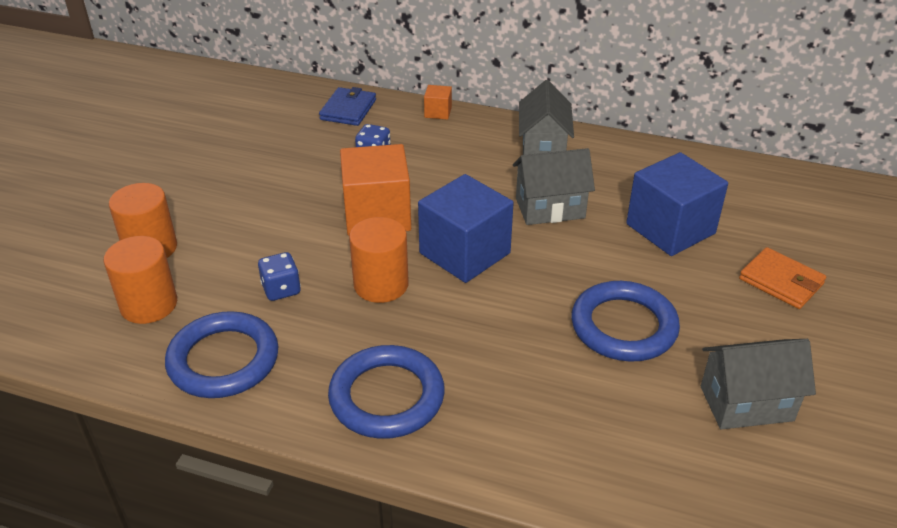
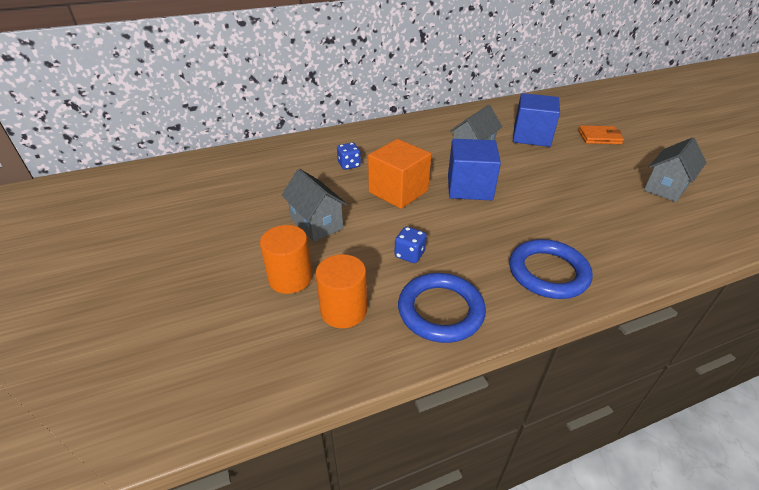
camera: 40 degrees left, 0 degrees up
blue wallet [319,87,376,126] -> none
orange cylinder [349,217,409,303] -> none
orange cube [424,85,452,120] -> none
grey house [519,80,574,155] -> grey house moved to [281,169,347,242]
blue ring [571,281,680,362] -> none

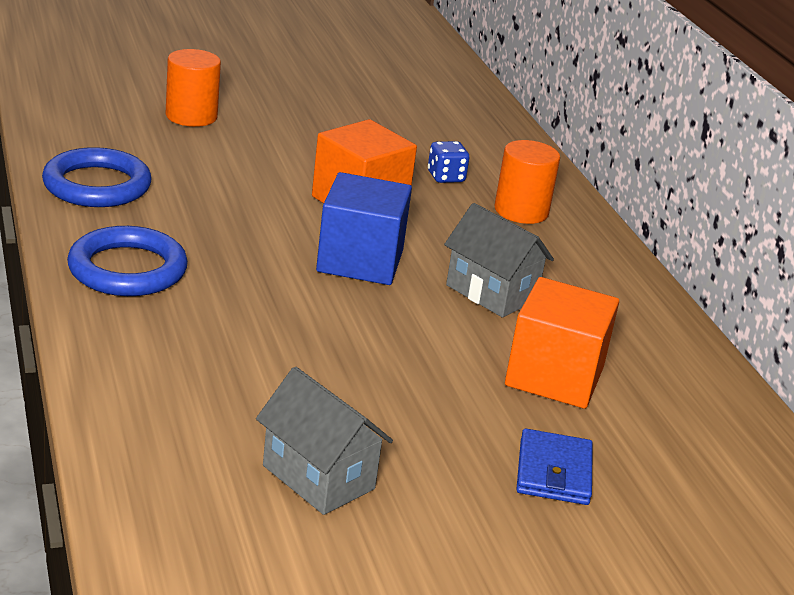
camera: 90 degrees right, 10 degrees down
grey house [281,169,347,242] -> none
orange cylinder [316,254,367,328] -> orange cylinder moved to [495,140,560,224]
blue dice [394,227,427,263] -> none
blue cube [513,93,560,147] -> orange cube [505,277,619,409]
orange wallet [578,125,624,144] -> blue wallet [516,429,593,505]

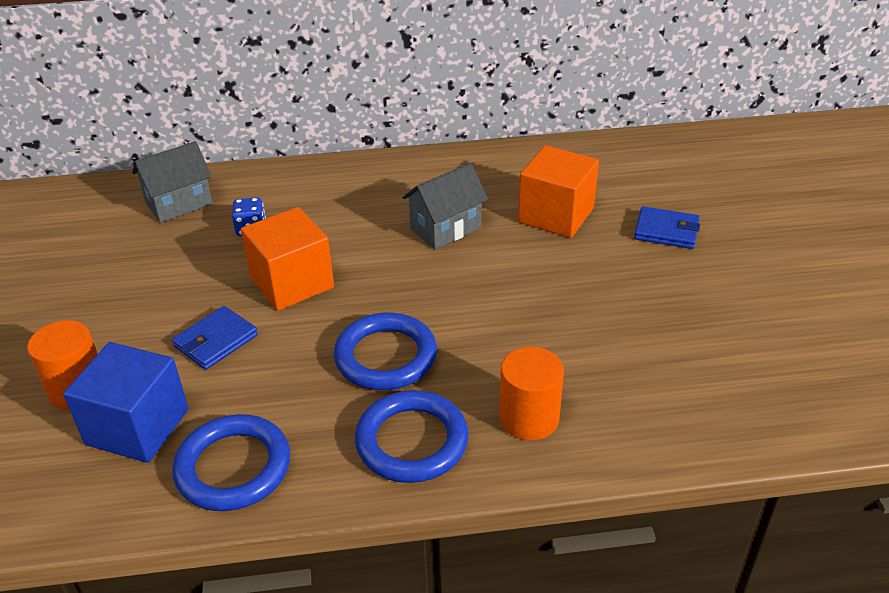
camera: 75 degrees left, 10 degrees up
grey house [256,367,393,515] -> grey house moved to [132,141,213,223]
blue cube [316,172,412,285] -> blue cube moved to [63,342,189,463]
orange cylinder [495,140,560,224] -> orange cylinder moved to [499,347,564,441]
none -> blue wallet [172,306,258,370]
none -> blue ring [333,312,437,390]

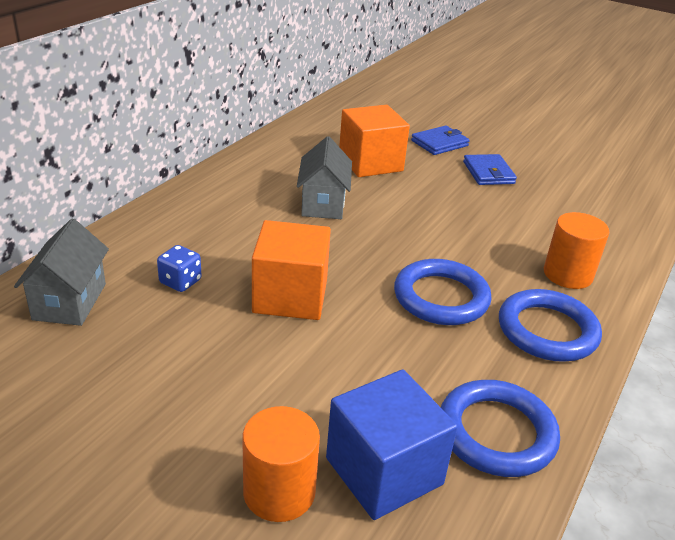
camera: 55 degrees left, 5 degrees down
blue wallet [172,306,258,370] -> blue wallet moved to [463,154,517,185]

